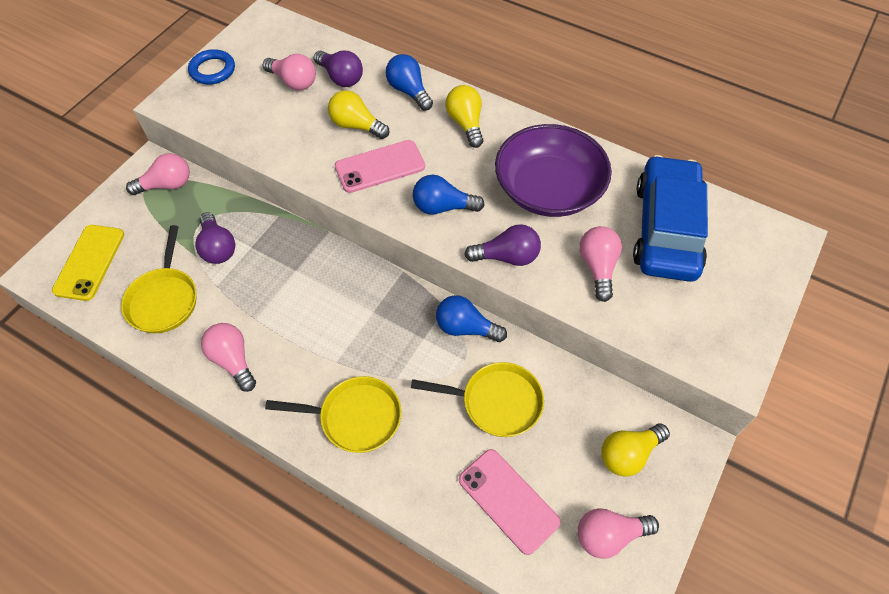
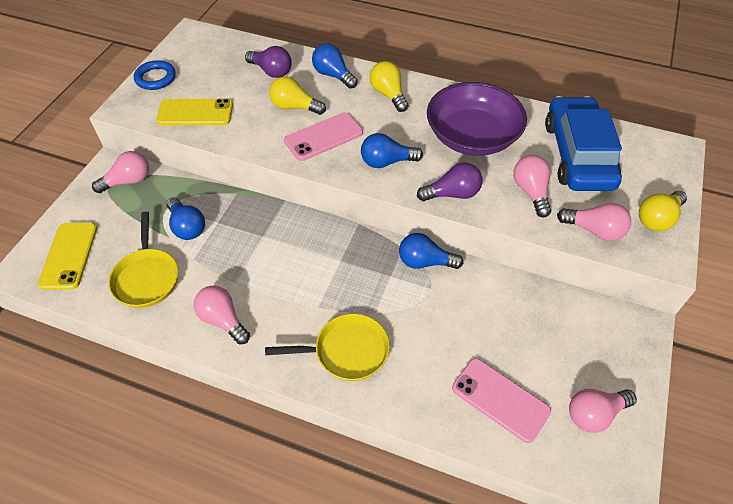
camera: 10 degrees left, 5 degrees down
purple light bulb [195,212,235,264] -> blue light bulb [166,197,205,240]
pink light bulb [263,54,316,91] -> pink light bulb moved to [557,203,631,241]
yellow pan [411,362,544,437] -> none
yellow light bulb [601,424,670,477] -> yellow light bulb moved to [639,191,687,231]
none -> yellow phone [156,99,233,125]

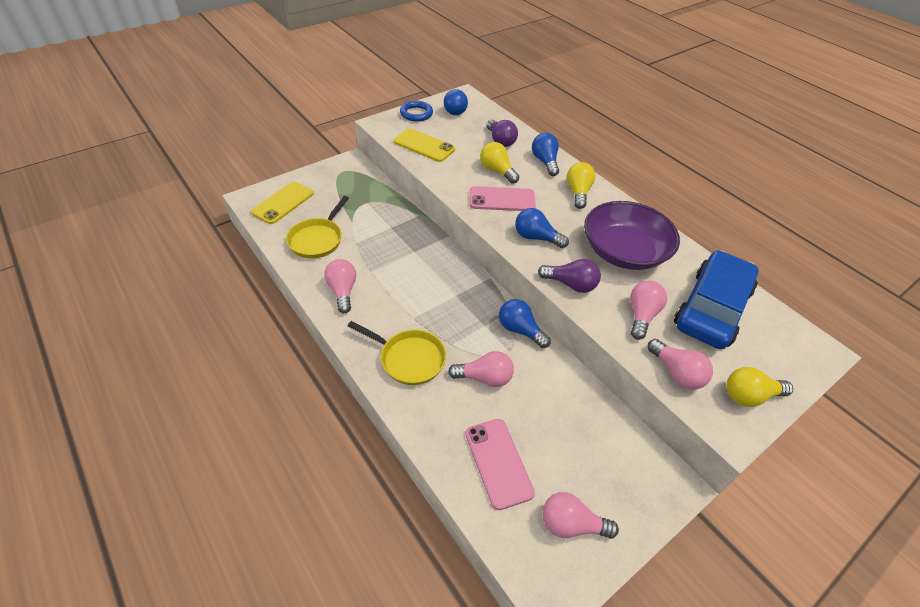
camera: 30 degrees right, 5 degrees down
pink light bulb [92,151,149,193] -> pink light bulb moved to [448,351,514,387]
blue light bulb [166,197,205,240] -> blue light bulb moved to [444,89,468,115]

